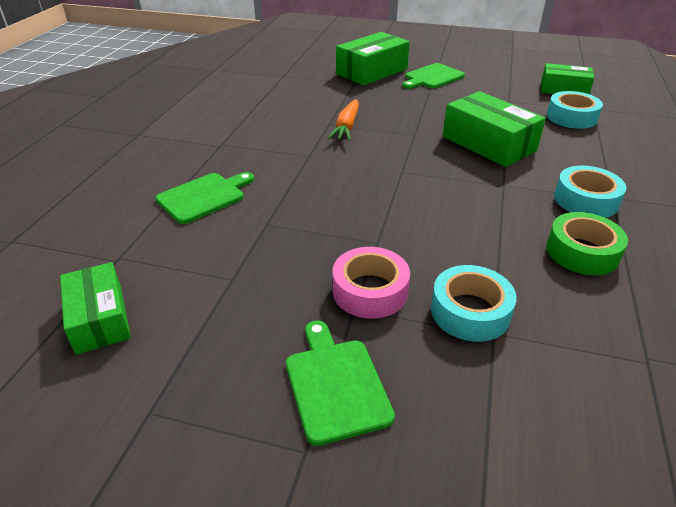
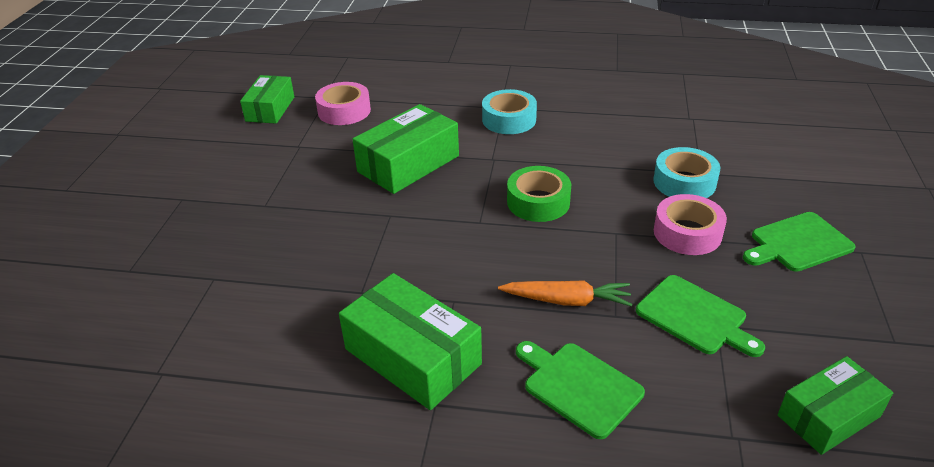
camera: 95 degrees left, 0 degrees up
orange carrot [328,99,359,141] -> orange carrot moved to [498,280,632,306]
green box [336,32,410,85] -> green box moved to [339,273,482,410]
green cutting board [402,63,465,89] -> green cutting board moved to [636,275,765,357]
green tape [546,212,628,275] -> green tape moved to [507,166,571,222]
turquoise tape [547,91,603,129] -> pink tape [315,82,371,125]

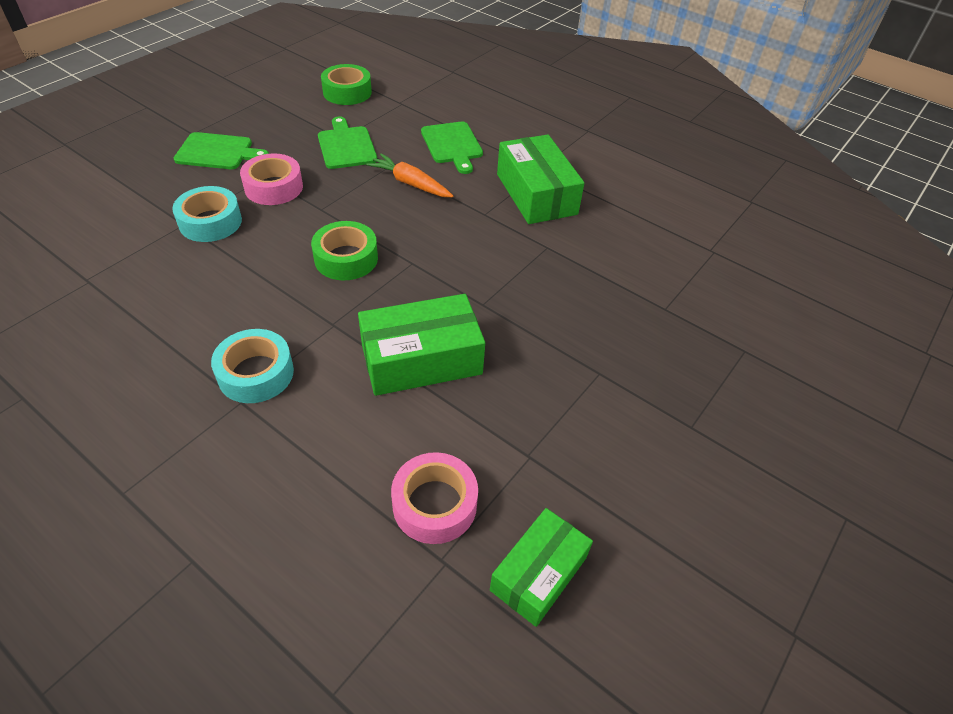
camera: 155 degrees left, 10 degrees up
green box [778,356,893,455] -> green tape [321,64,372,105]

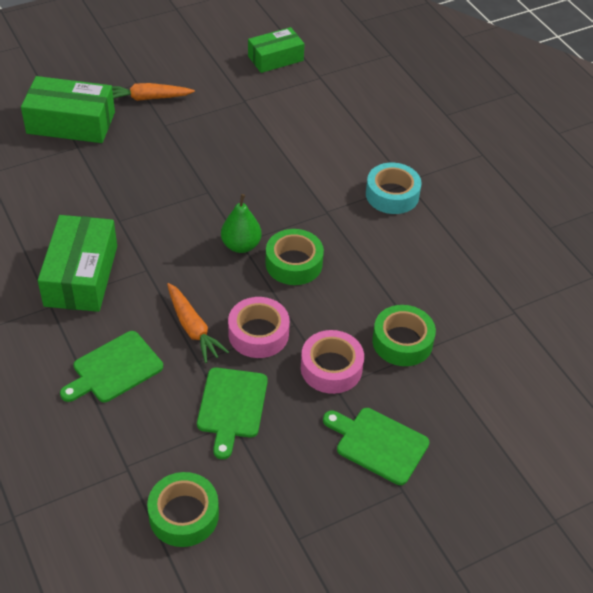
camera: 155 degrees left, 0 degrees up
turquoise tape [172,186,242,242] -> green tape [372,305,436,366]
green box [358,294,485,396] -> green box moved to [21,76,115,143]
pink tape [391,452,478,544] -> pink tape moved to [228,297,290,358]
green cutting board [421,122,483,174] -> green cutting board turned 135 degrees counterclockwise [60,331,163,402]
none -> orange carrot [112,83,195,101]
none -> green pear [221,194,262,253]

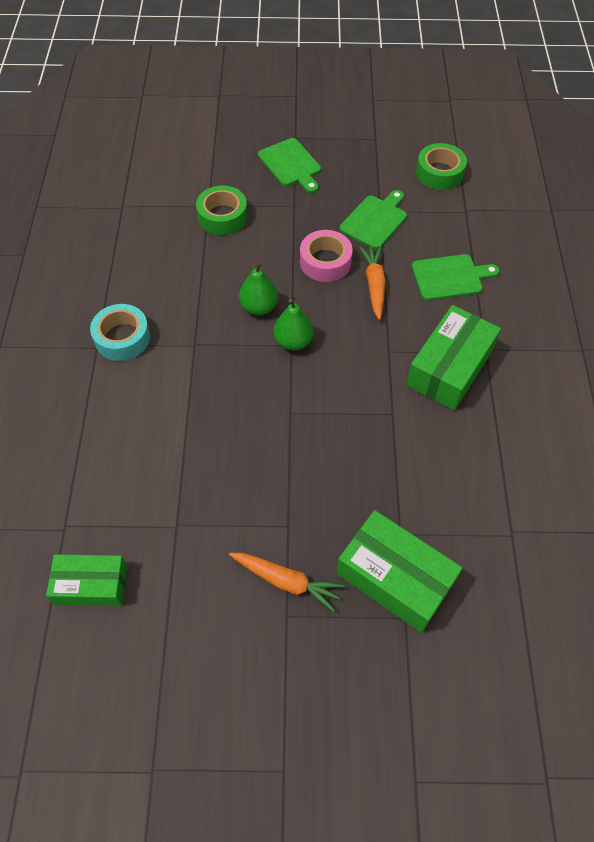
camera: 150 degrees left, 10 degrees up
green tape [265,229,324,285] -> green pear [239,262,278,315]
pink tape [301,330,364,394] -> none

